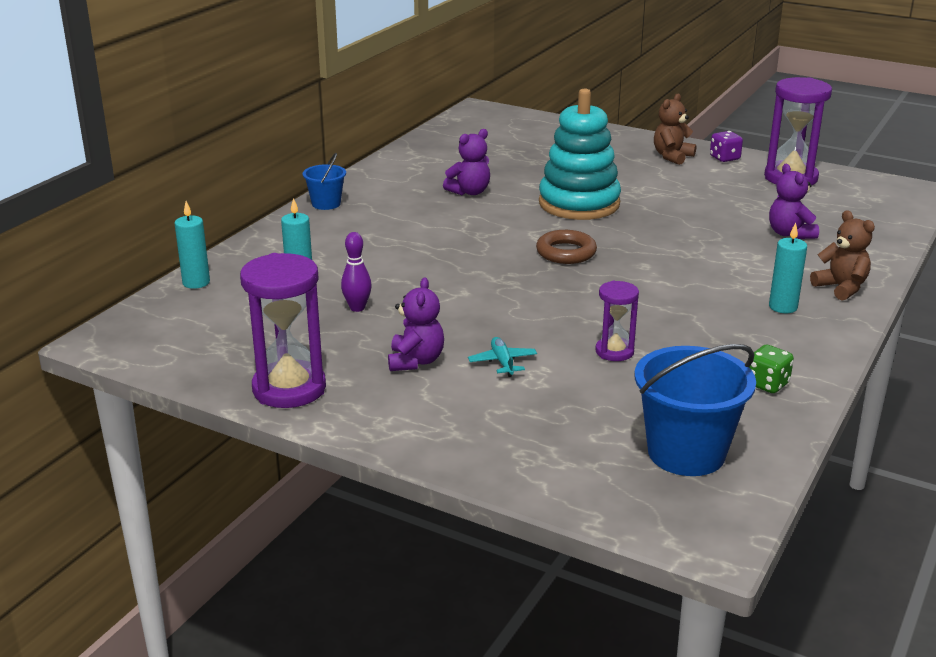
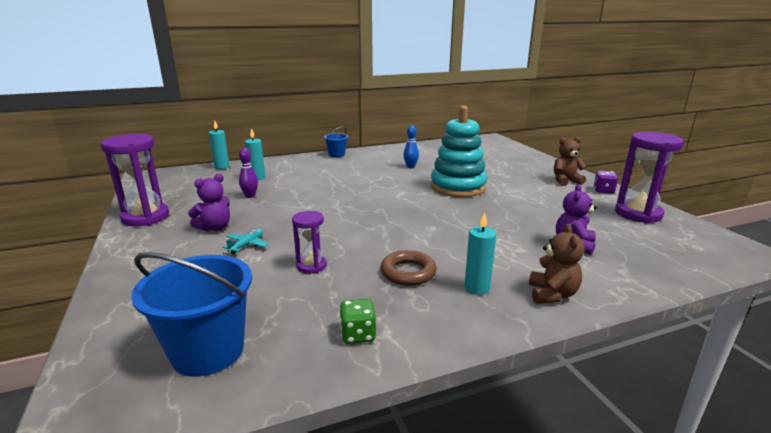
camera: 40 degrees right, 5 degrees down
purple teddy bear [443,129,490,195] -> blue bowling pin [404,125,419,168]
brown ring [536,230,597,264] -> brown ring moved to [380,250,437,286]

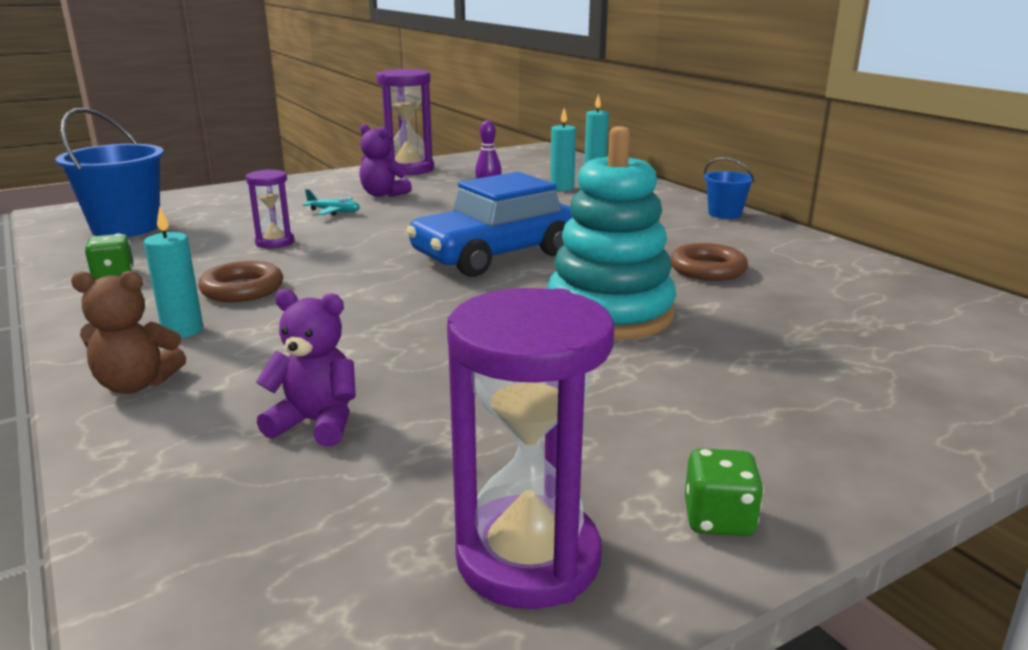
camera: 80 degrees right, 0 degrees up
blue bowling pin [404,125,419,168] -> brown ring [670,243,748,281]
brown teddy bear [554,137,586,186] -> none
purple dice [593,171,618,194] -> green dice [685,448,764,536]
none -> blue car [406,172,572,277]

